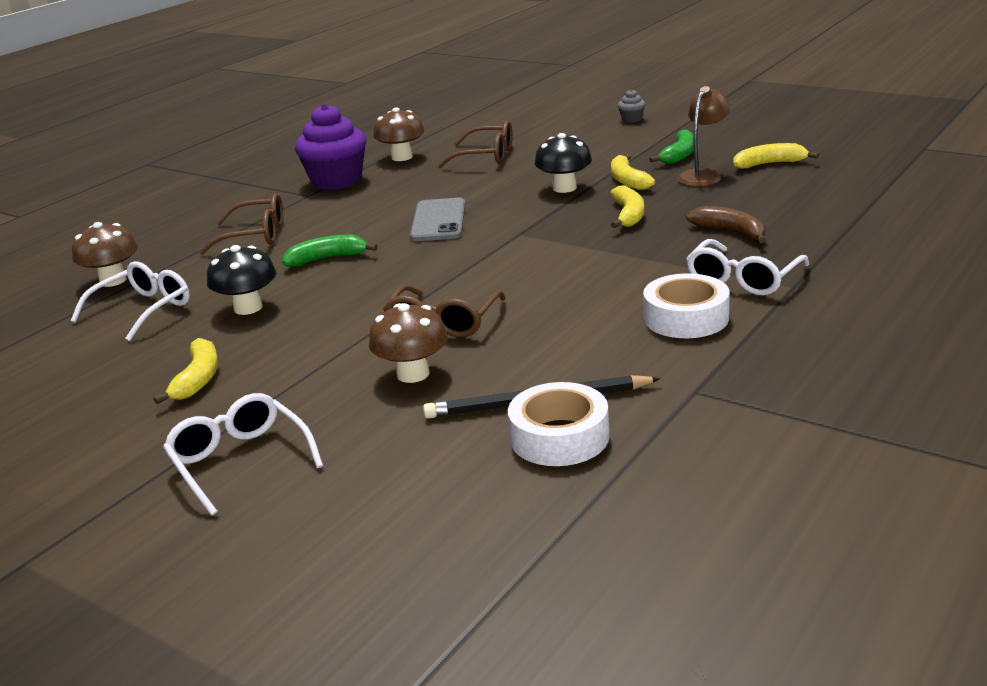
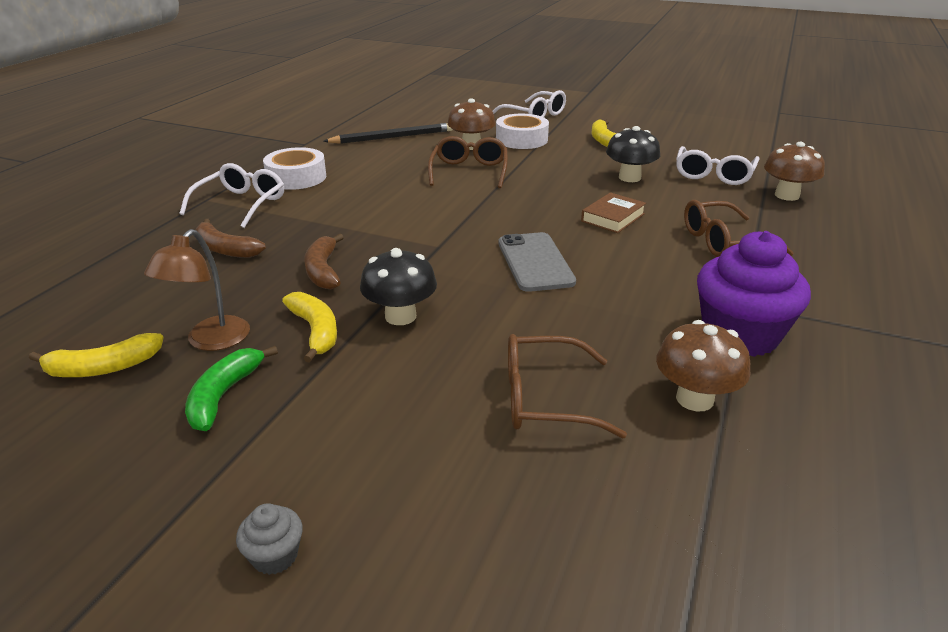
camera: 165 degrees right, 5 degrees up
green banana [282,235,378,267] -> brown book [581,192,646,233]
white tape [508,382,609,466] -> white tape moved to [496,114,549,149]
yellow banana [611,185,644,228] -> brown banana [304,234,344,289]

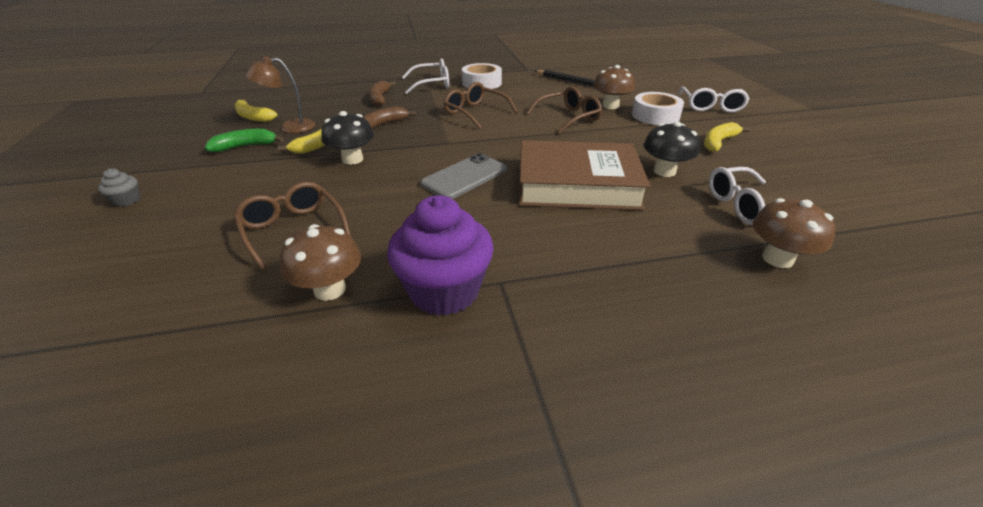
camera: 55 degrees right, 5 degrees up
brown book [581,192,646,233] -> brown book [519,140,650,210], size x2.29
brown glasses [684,200,794,257] -> brown glasses moved to [444,82,518,129]

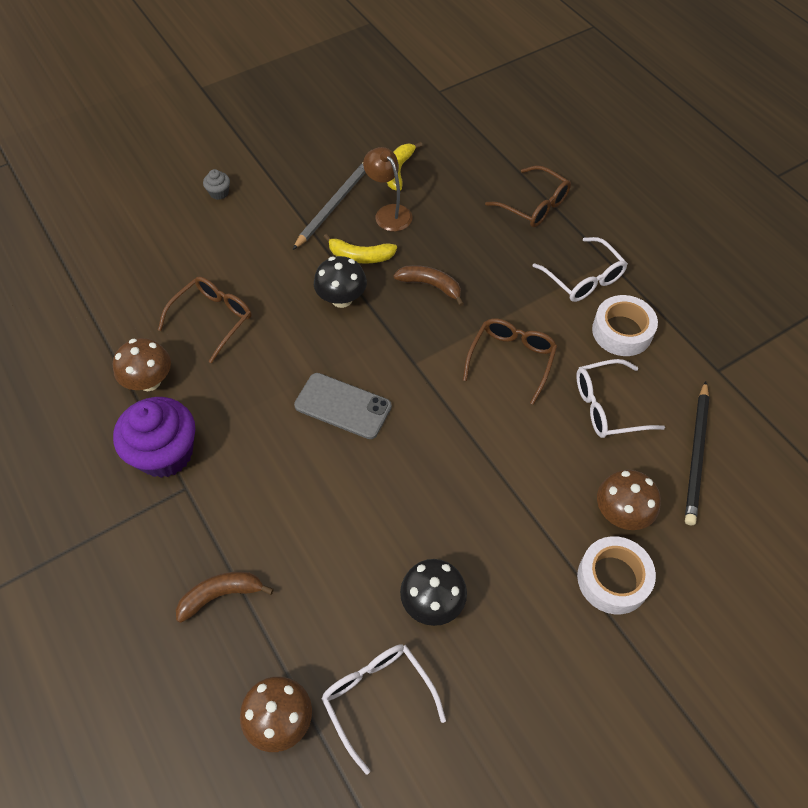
camera: 70 degrees right, 20 degrees up
green banana [205,129,284,152] -> grey pencil [293,163,366,250]
brown banana [368,81,396,106] -> brown banana moved to [176,572,274,623]
brown book [519,140,650,210] -> none
brown glasses [526,86,602,134] -> brown glasses moved to [485,165,571,227]
white glasses [678,87,750,113] -> white glasses moved to [576,359,665,438]
yellow banana [704,122,750,152] -> none

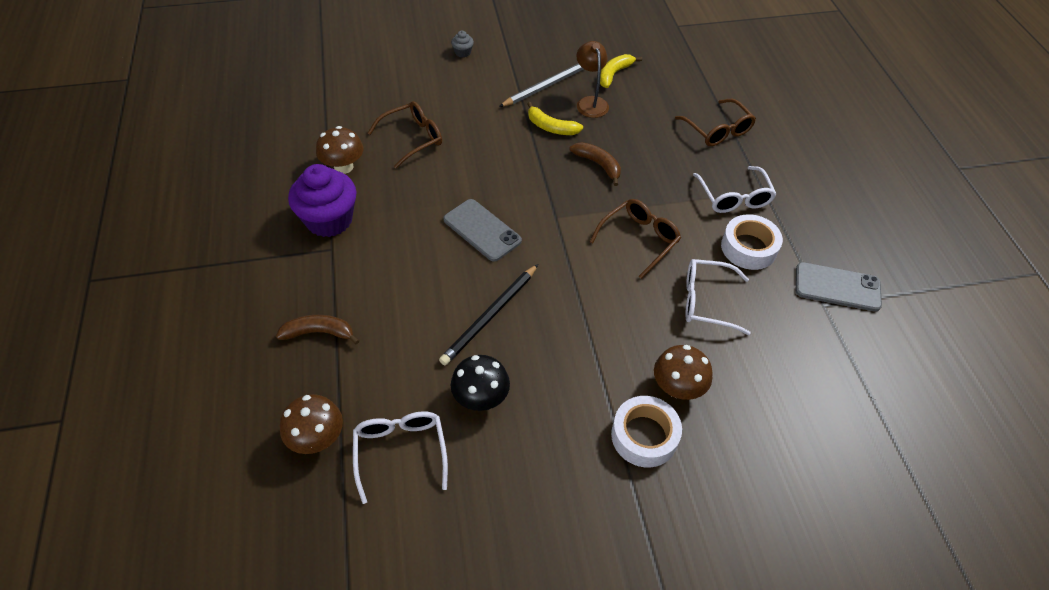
camera: 20 degrees right, 5 degrees down
black mushroom [314,256,367,308] -> none
black pencil [685,381,709,526] -> black pencil moved to [439,264,538,365]
none -> grey phone [796,262,882,311]

